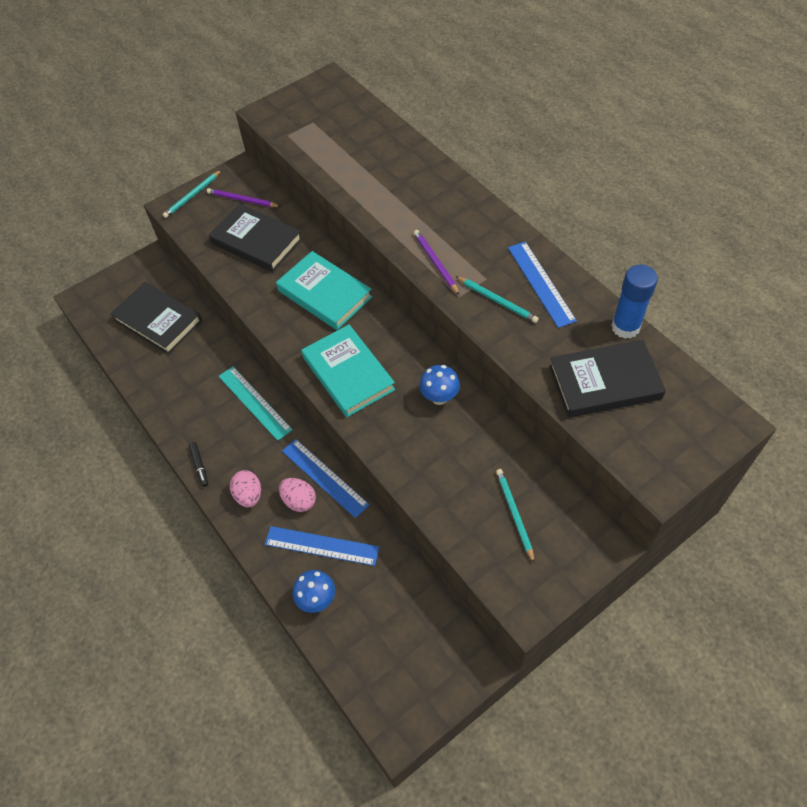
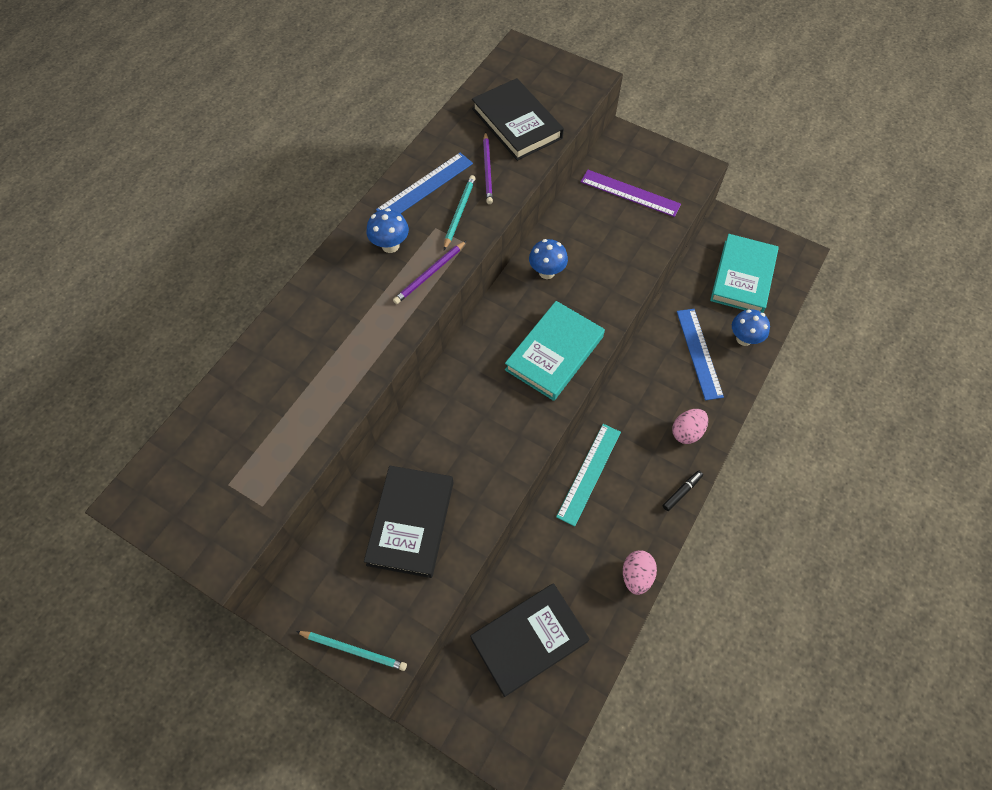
camera: 115 degrees left, 5 degrees up
black book [111,282,202,354] -> black book turned 45 degrees clockwise [470,584,590,697]
purple pencil [207,188,281,207] -> purple pencil moved to [483,132,493,204]
turquoise book [276,251,372,330] -> turquoise book moved to [710,234,779,313]
pink egg [278,478,316,512] -> pink egg moved to [623,550,657,595]
blue ruler [282,439,370,518] -> none
turquoise pencil [496,469,535,564] -> purple ruler [581,170,681,217]
blue glue stick [611,265,658,339] -> none
none -> blue mushroom [366,208,409,253]

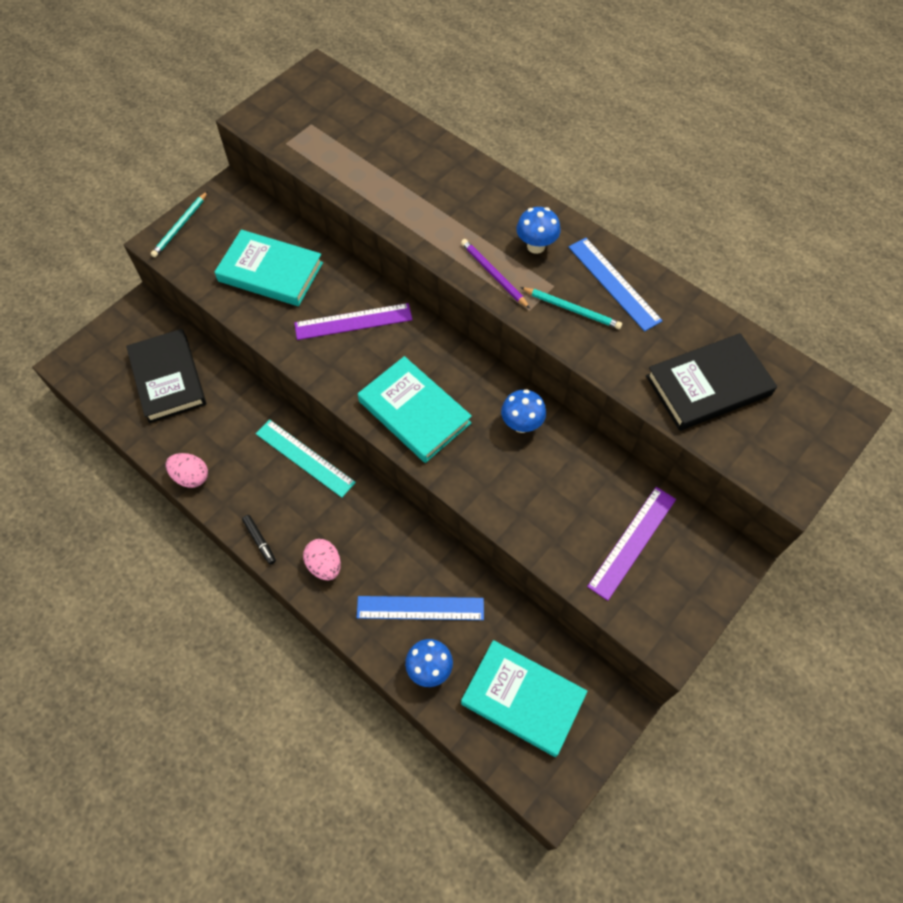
camera: 100 degrees right, 0 degrees up
black book [364,466,453,578] -> turquoise book [215,230,323,306]
purple pencil [483,132,493,204] -> none
none -> purple ruler [294,303,412,340]

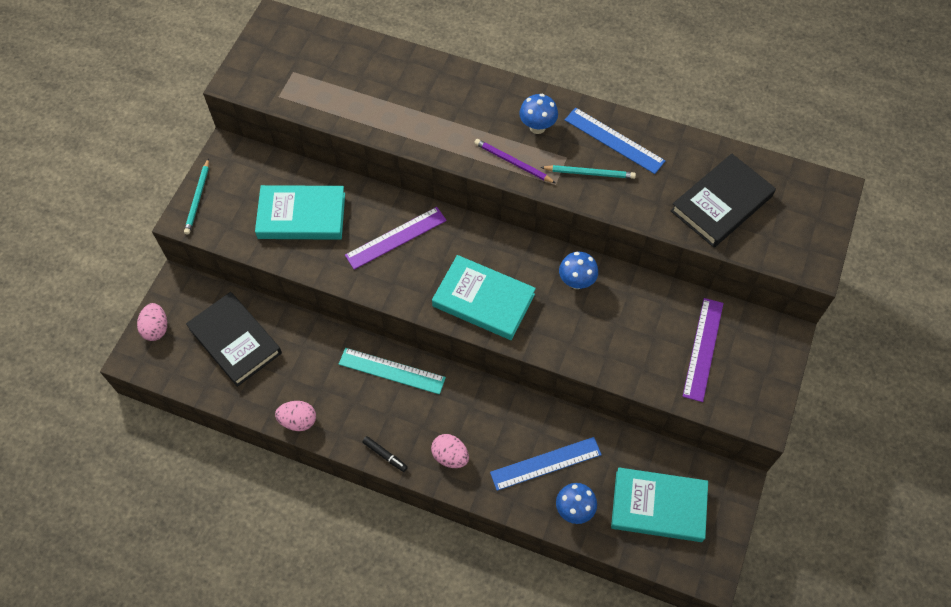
camera: 20 degrees left, 0 degrees up
none -> pink egg [137,303,167,341]

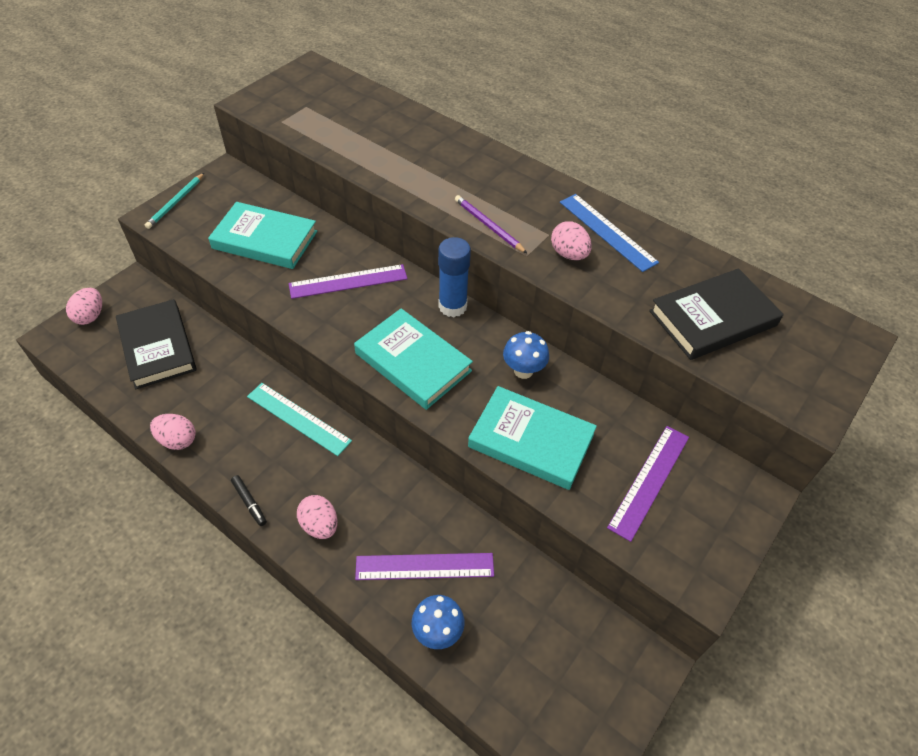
camera: 15 degrees right, 10 degrees down
blue ruler [490,437,602,491] -> purple ruler [355,553,494,580]
blue mushroom [519,94,558,134] -> none
turquoise pencil [540,165,636,179] -> pink egg [551,221,592,260]
turquoise book [611,467,708,542] -> turquoise book moved to [468,386,597,490]
none -> blue glue stick [438,237,471,317]

